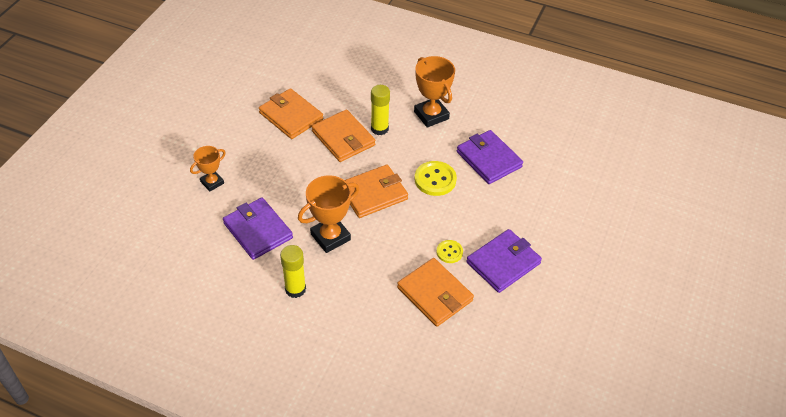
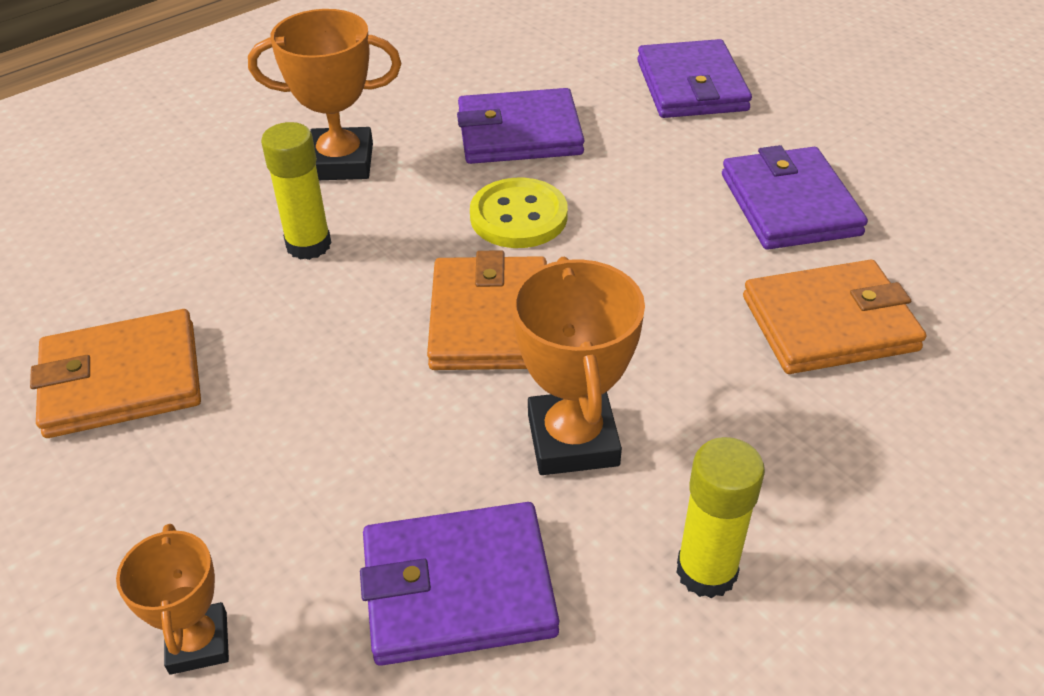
camera: 60 degrees left, 5 degrees down
orange wallet [312,109,375,162] -> none
yellow button [436,240,463,263] -> none
none -> purple wallet [637,39,752,118]

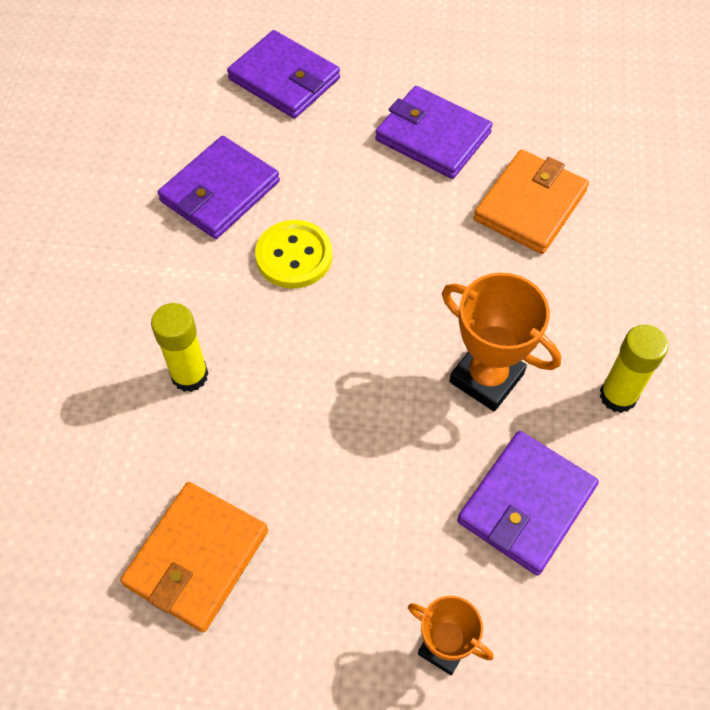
camera: 45 degrees left, 15 degrees up
orange trophy [248,9,401,180] -> none
orange wallet [427,250,547,370] -> none

